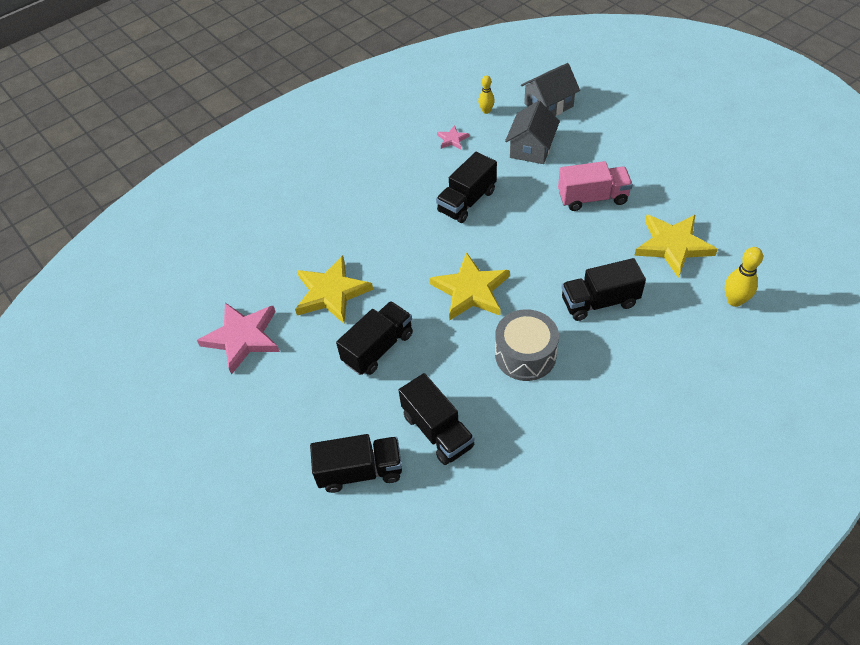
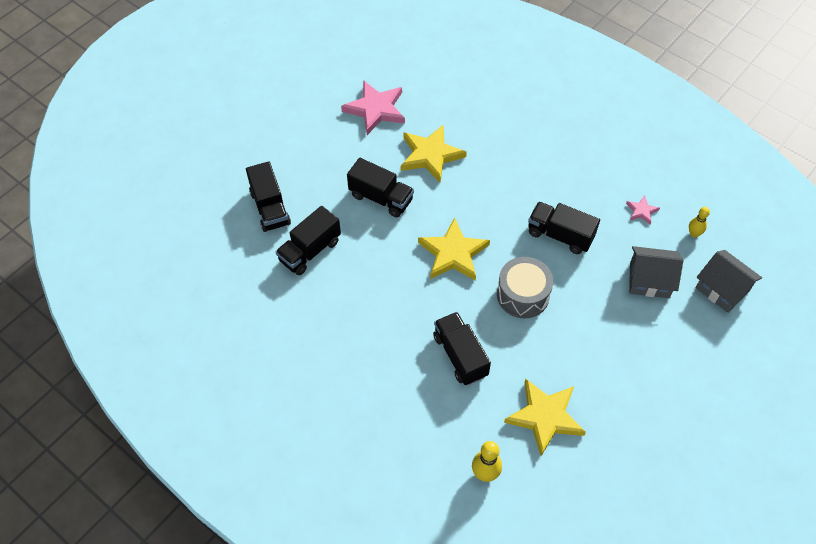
camera: 75 degrees right, 5 degrees up
grey drum [495,309,559,381] -> grey drum moved to [497,257,553,318]
pink truck [558,161,633,211] -> none

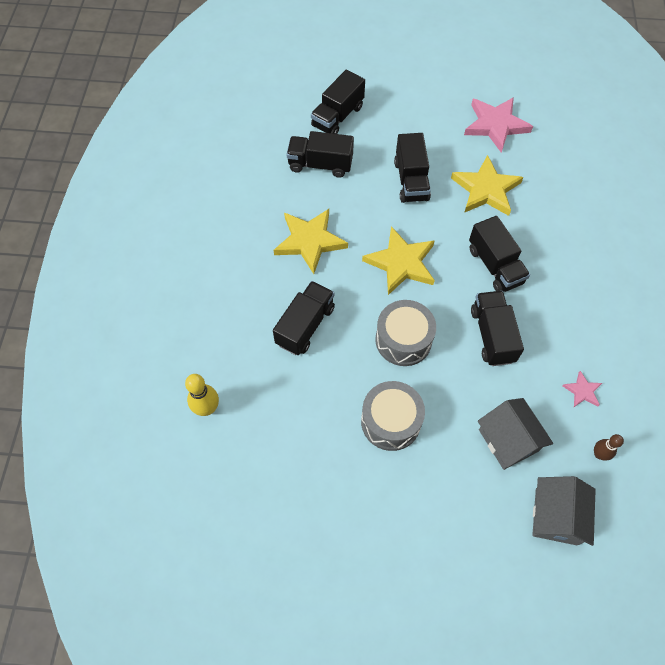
camera: 55 degrees right, 5 degrees up
yellow star [504,379,586,456] -> yellow star moved to [274,209,348,274]
yellow bowling pin [689,207,710,238] -> brown bowling pin [594,434,624,461]
none -> grey drum [361,381,425,451]
none -> black truck [469,216,530,292]

